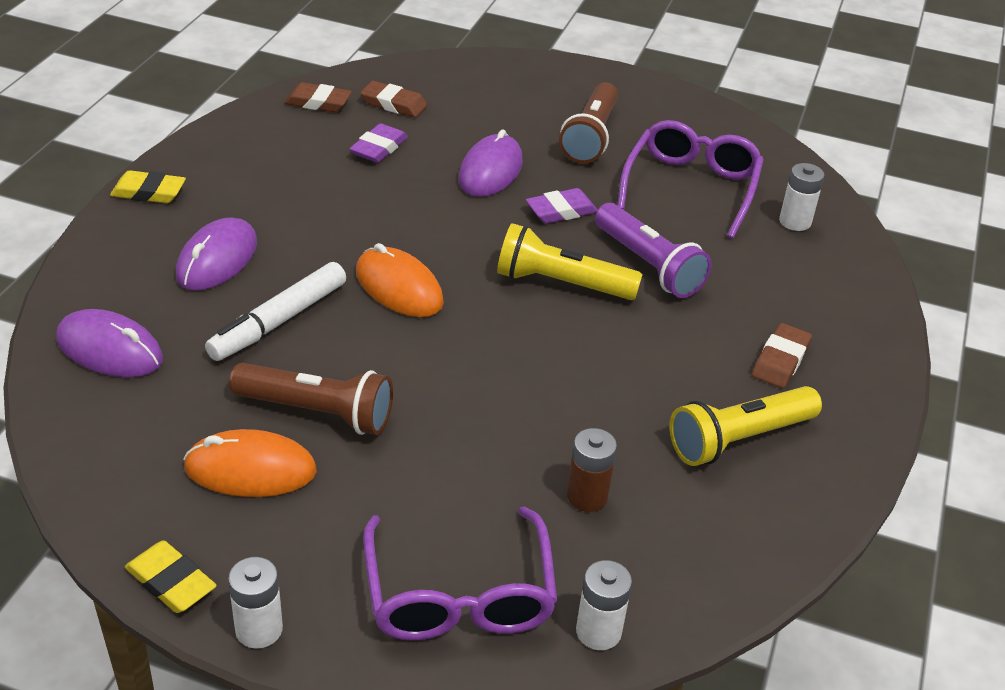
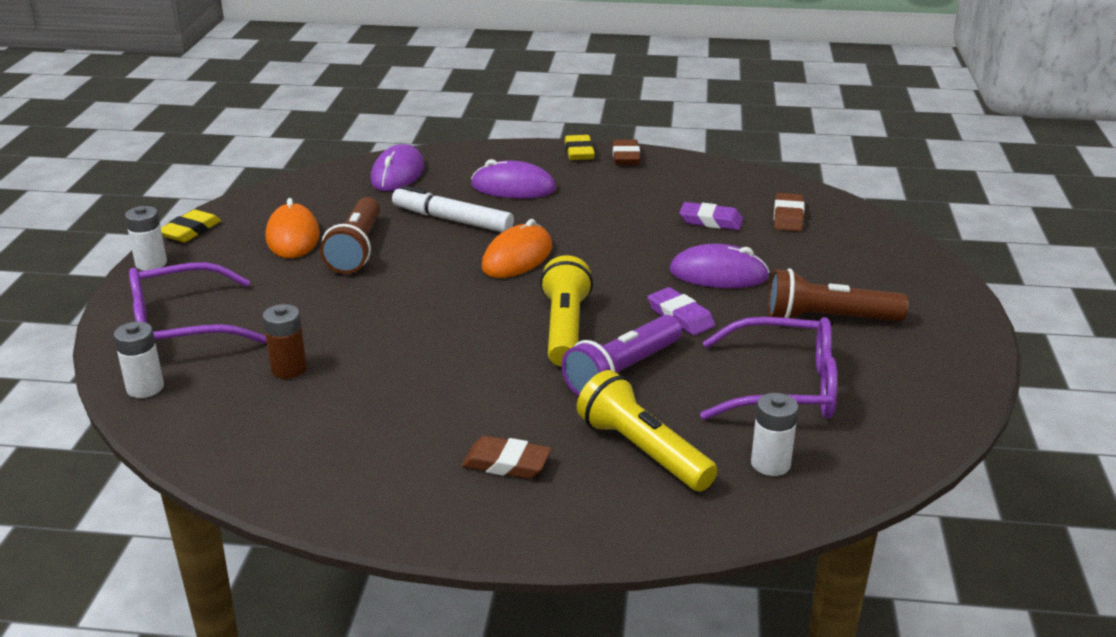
camera: 80 degrees right, 10 degrees down
brown eraser [284,82,352,112] -> brown eraser moved to [612,140,640,165]
yellow flashlight [669,386,822,466] -> yellow flashlight moved to [577,370,718,492]

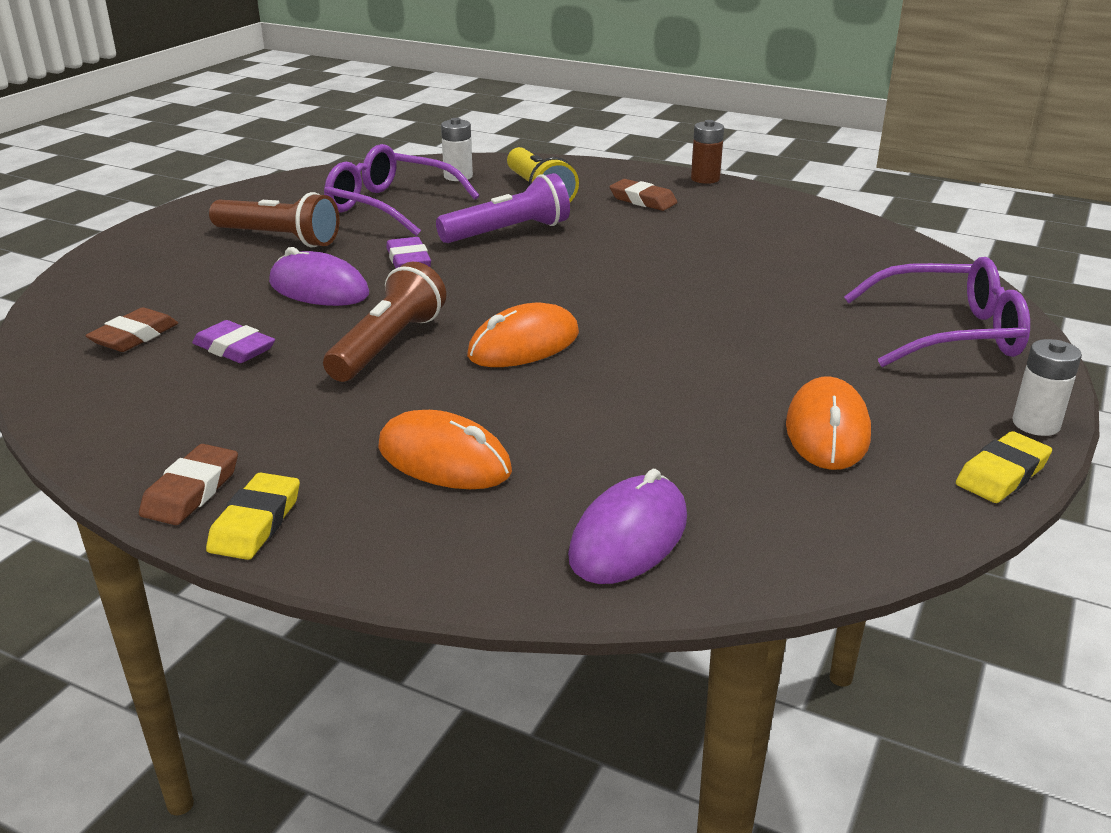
camera: 160 degrees left, 0 degrees up
white battery [114,322,164,398] -> none
brown battery [263,304,307,379] -> brown battery moved to [691,120,724,184]
brown flashlight [320,197,380,274] -> brown flashlight moved to [323,262,446,382]
white marker [392,185,514,232] -> none
purple mouse [471,159,556,199] -> orange mouse [378,410,512,489]
yellow flashlight [540,255,593,366] -> none

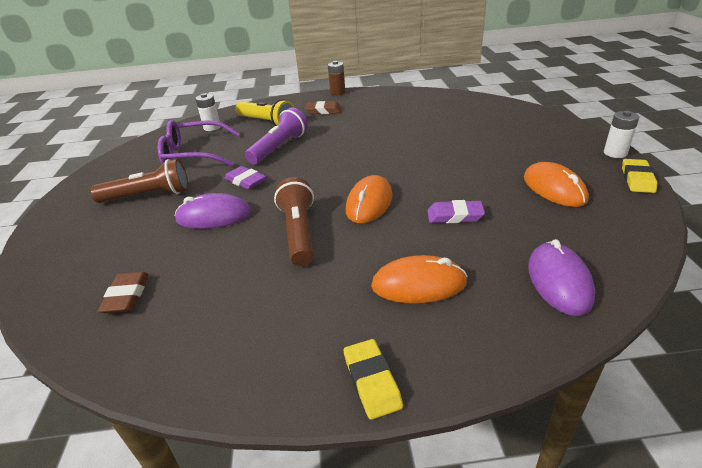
camera: 30 degrees left, 5 degrees up
brown eraser [139,444,238,525] -> none
purple eraser [192,320,275,363] -> purple eraser moved to [427,200,485,223]
purple glasses [844,257,1030,367] -> none

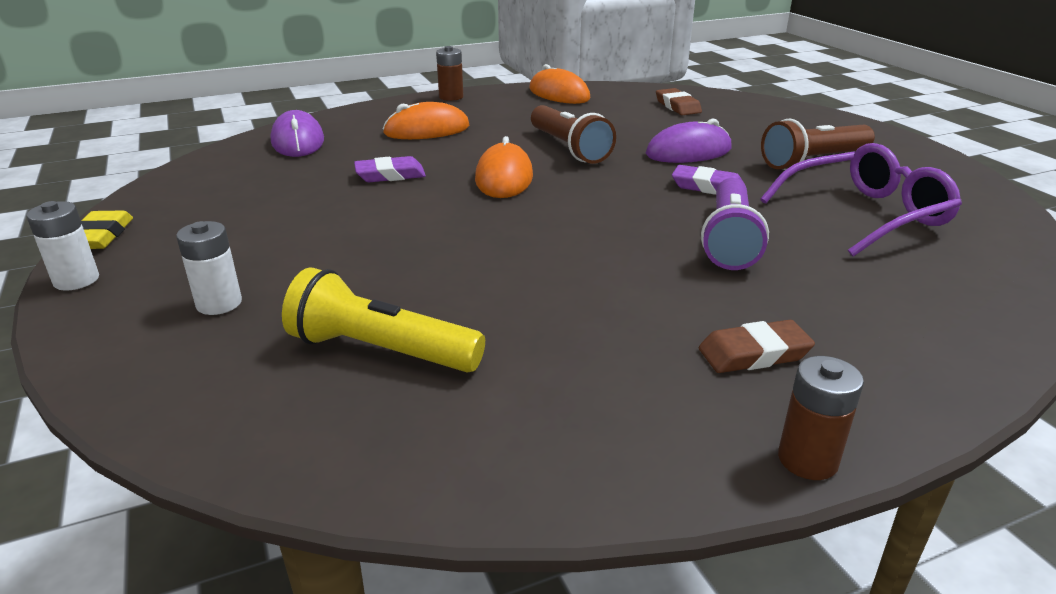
camera: 160 degrees right, 5 degrees down
white battery [195,93,220,131] -> white battery moved to [176,221,242,315]
yellow flashlight [235,99,295,126] -> yellow flashlight moved to [282,267,485,372]
yellow eraser [344,339,403,420] -> brown battery [436,46,464,101]
orange mouse [524,162,589,207] -> orange mouse moved to [529,64,591,104]

